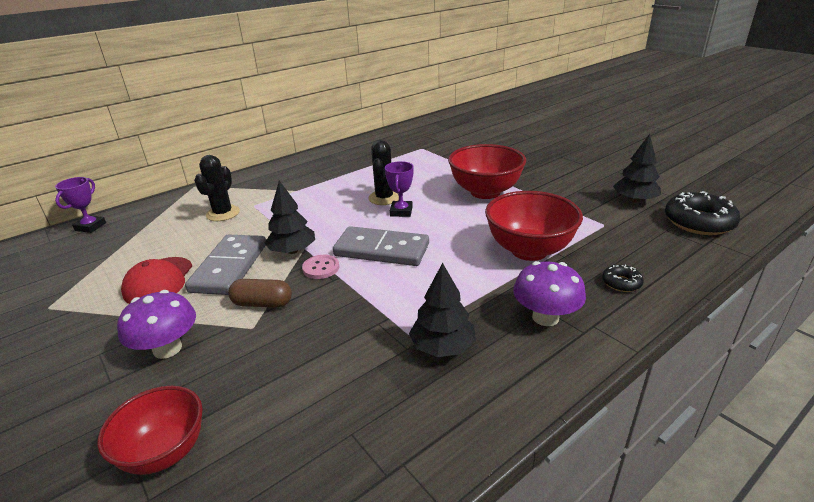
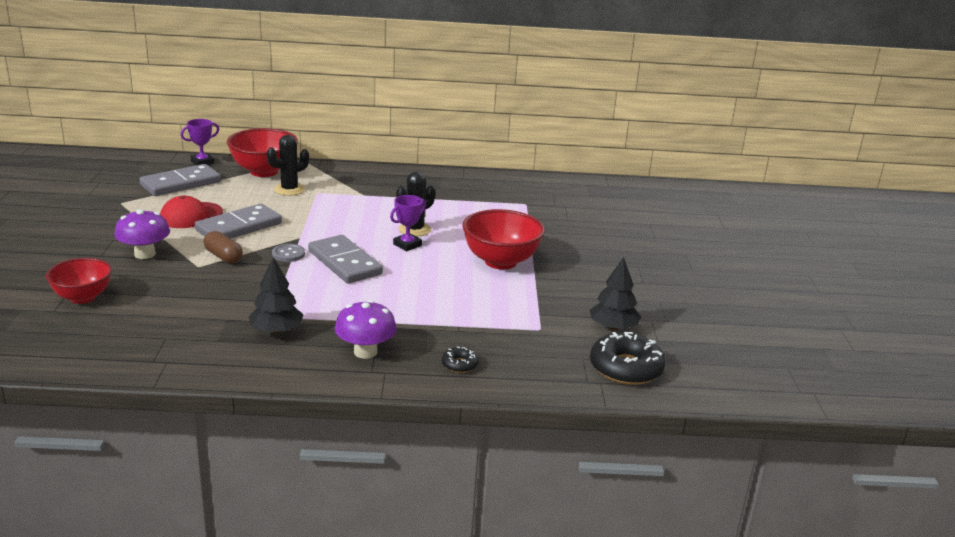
camera: 35 degrees right, 5 degrees down
black tree [265,181,315,254] -> none
pink button [302,255,339,279] -> grey button [272,244,305,262]
red bowl [485,191,583,261] -> red bowl moved to [227,128,298,177]
none -> grey domino [139,164,221,196]

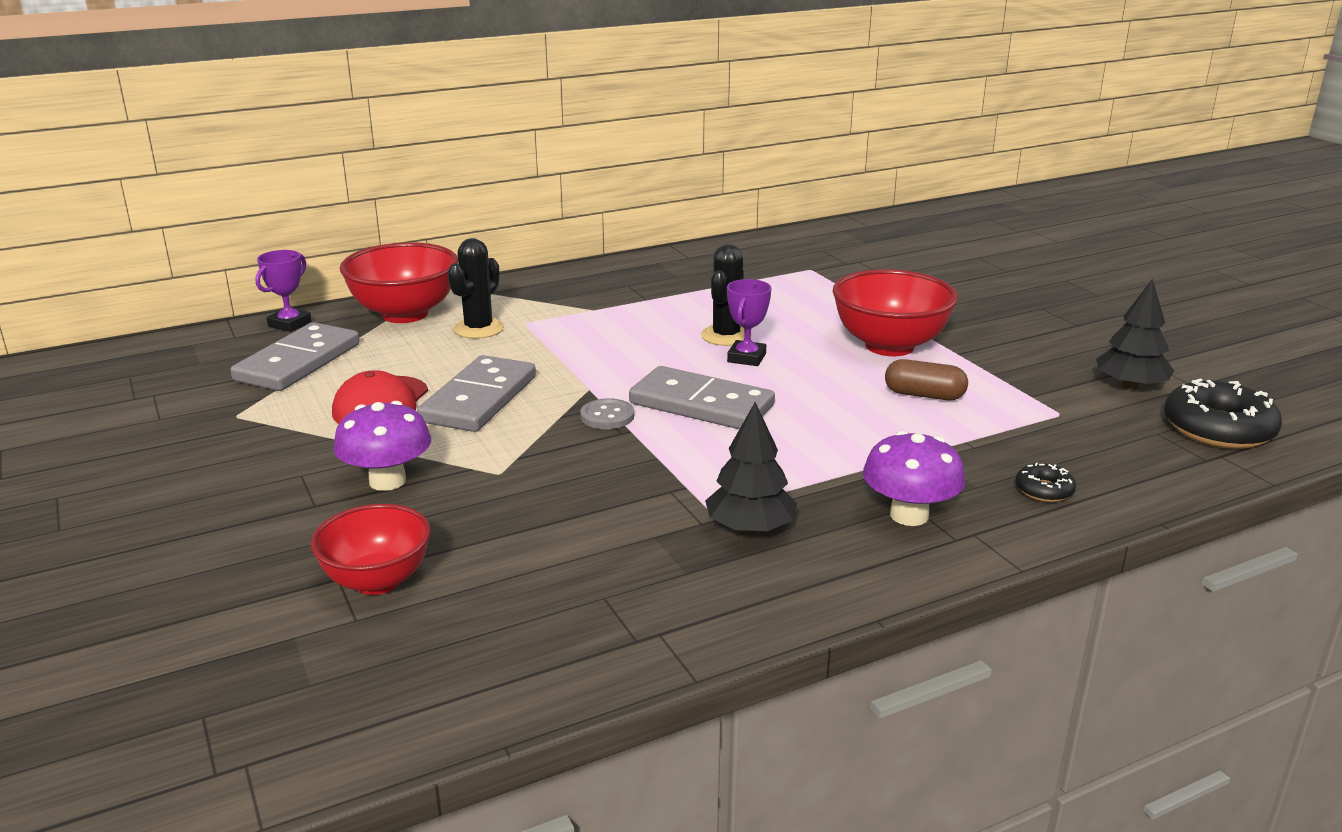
camera: 25 degrees left, 0 degrees up
brown capsule [204,231,243,264] -> brown capsule moved to [885,359,968,400]

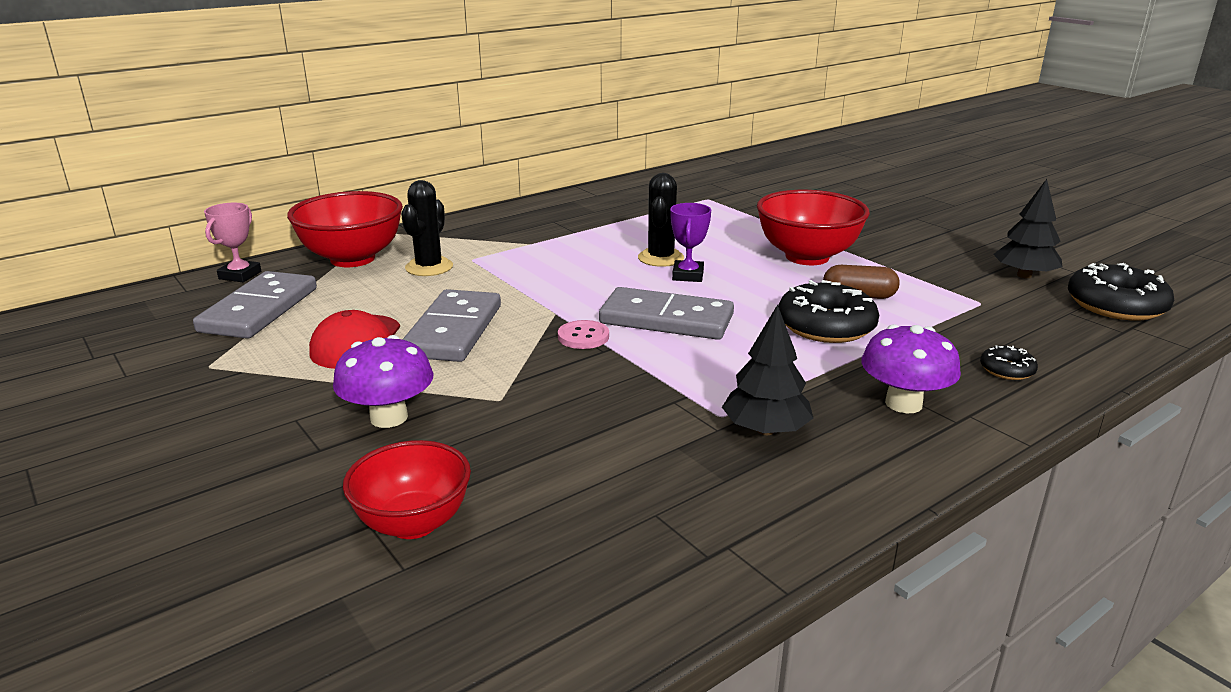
camera: 10 degrees left, 0 degrees up
purple trophy [255,250,311,332] -> pink trophy [204,203,261,282]
grey button [580,398,634,429] -> pink button [558,320,609,349]
none -> black donut [778,280,879,343]

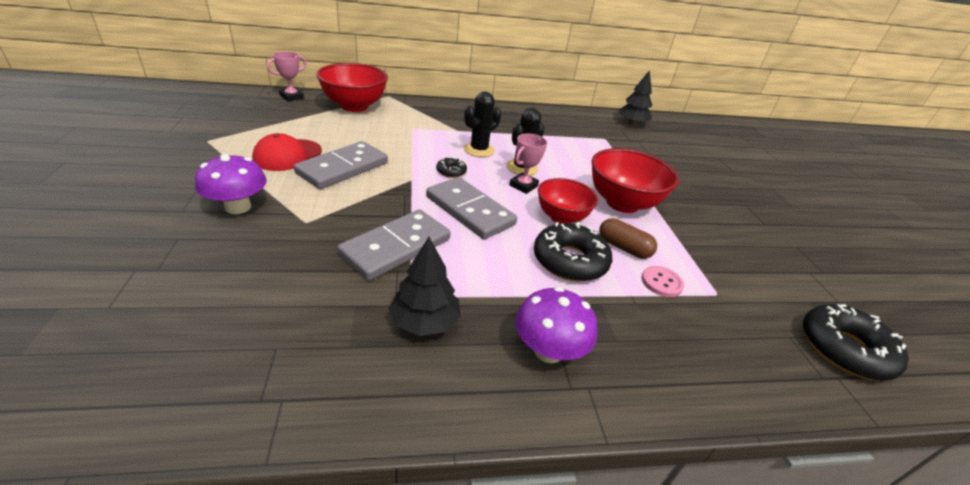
camera: 25 degrees right, 10 degrees up
grey domino [193,271,317,339] -> grey domino moved to [337,209,450,280]
red bowl [343,440,471,539] -> red bowl moved to [538,178,598,224]
black cactus [401,180,453,276] -> black cactus moved to [464,92,501,157]
pink button [558,320,609,349] -> pink button moved to [641,266,684,297]
purple trophy [670,203,711,282] -> pink trophy [509,134,547,194]
black donut [980,345,1038,380] -> black donut moved to [436,157,467,178]
black tree [993,179,1062,278] -> black tree moved to [618,70,652,125]

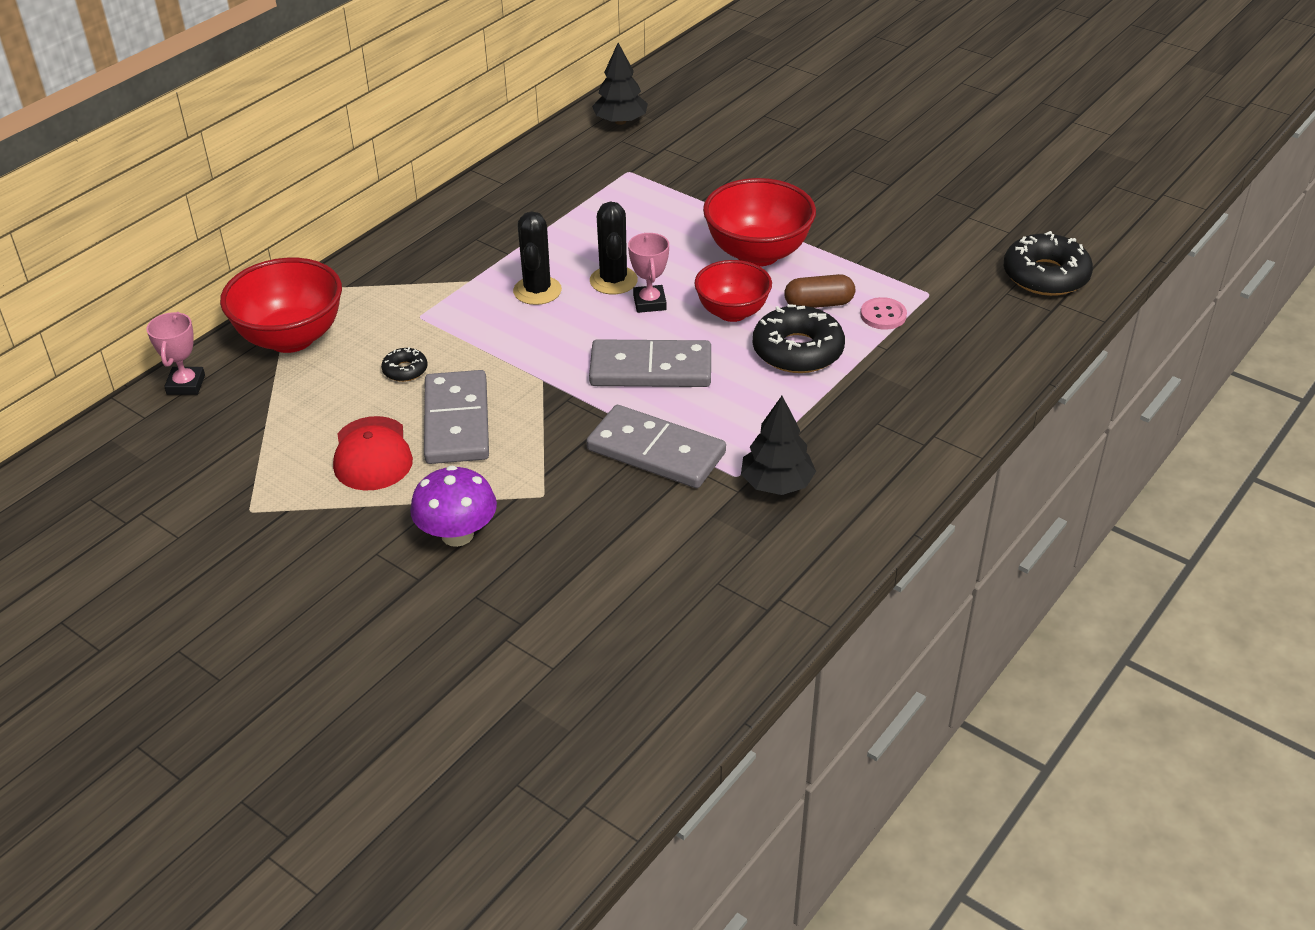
camera: 40 degrees left, 5 degrees up
grey domino [337,209,450,280] -> grey domino turned 60 degrees counterclockwise [586,405,726,488]
black donut [436,157,467,178] -> black donut moved to [381,347,428,382]
purple mushroom [515,287,598,363] -> none

